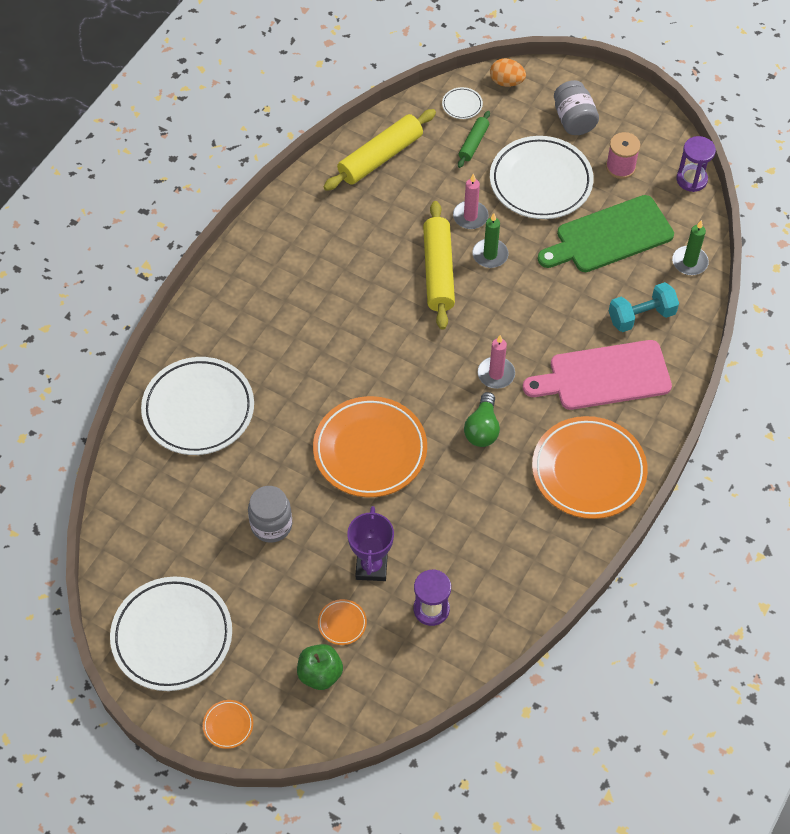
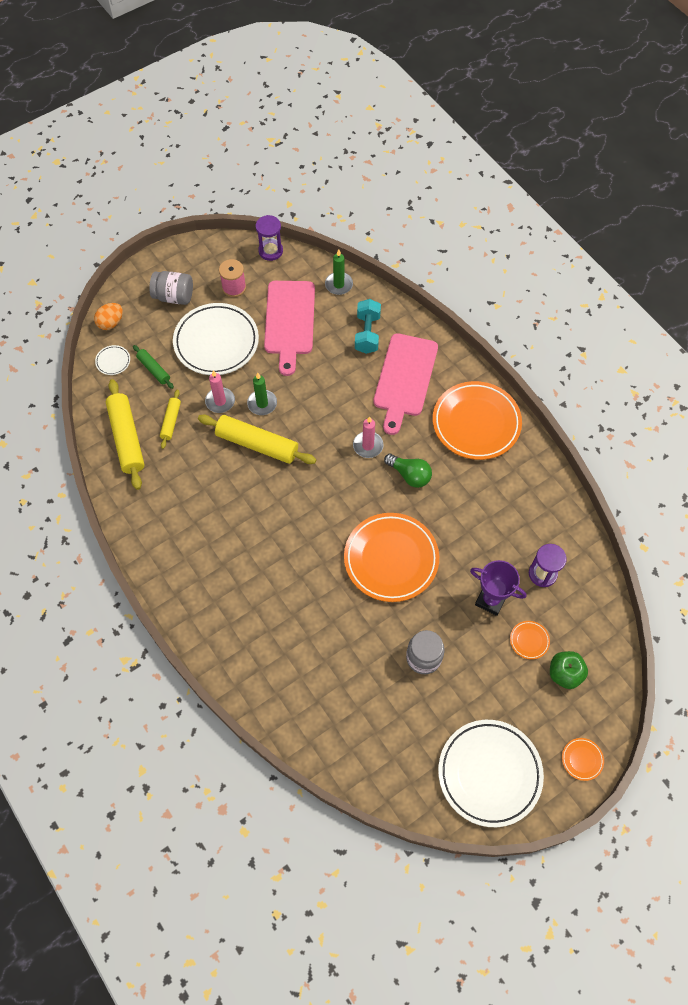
camera: 65 degrees left, 5 degrees up
white plate [141,357,254,455] -> none
green cutting board [538,195,674,272] -> pink cutting board [264,281,315,376]
none -> yellow rolling pin [160,390,181,449]

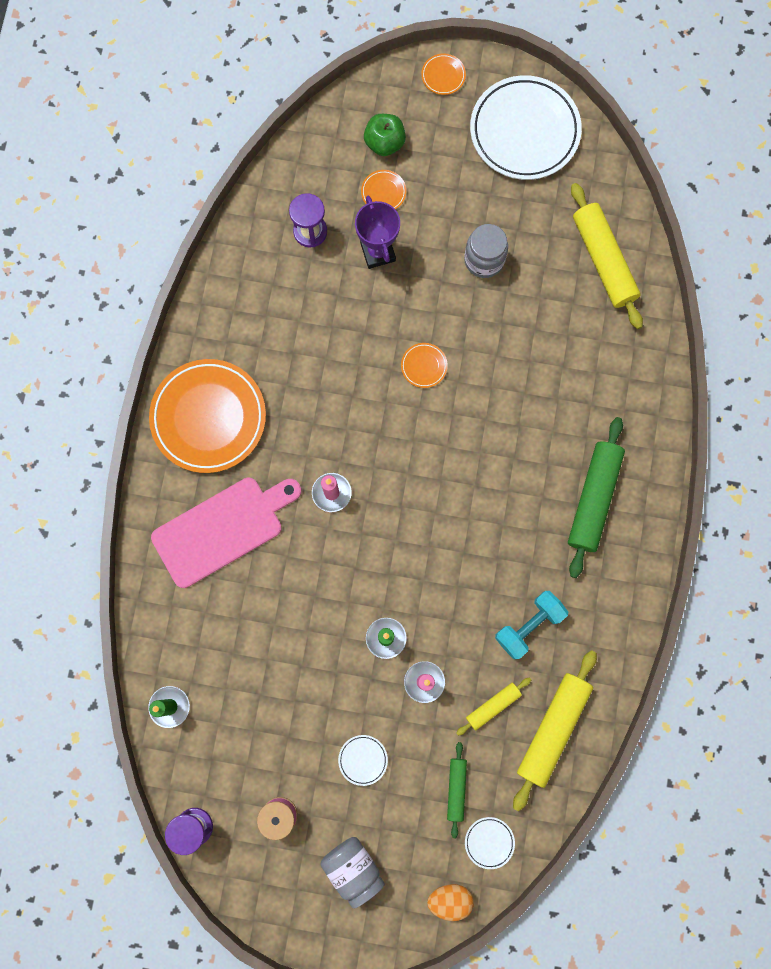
camera: 135 degrees left, 15 degrees up
white plate [173,303,259,375] -> white plate [338,735,388,786], size x0.41
yellow rolling pin [198,414,316,464] -> yellow rolling pin moved to [571,183,643,329]
pink cutting board [264,281,315,376] -> none
orange plate [344,513,439,602] -> orange plate [401,343,448,388], size x0.41
turquoise dumbbell [355,299,381,354] -> turquoise dumbbell moved to [495,591,568,659]
green light bulb [384,454,432,488] -> none
none -> green rolling pin [568,417,625,578]

